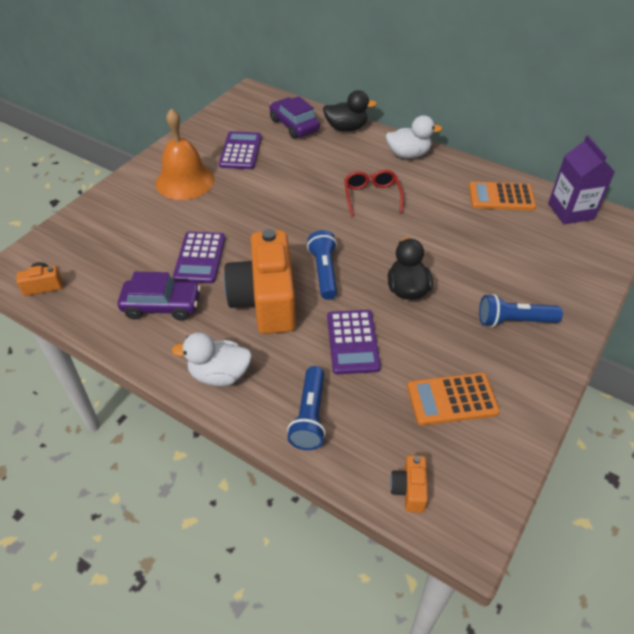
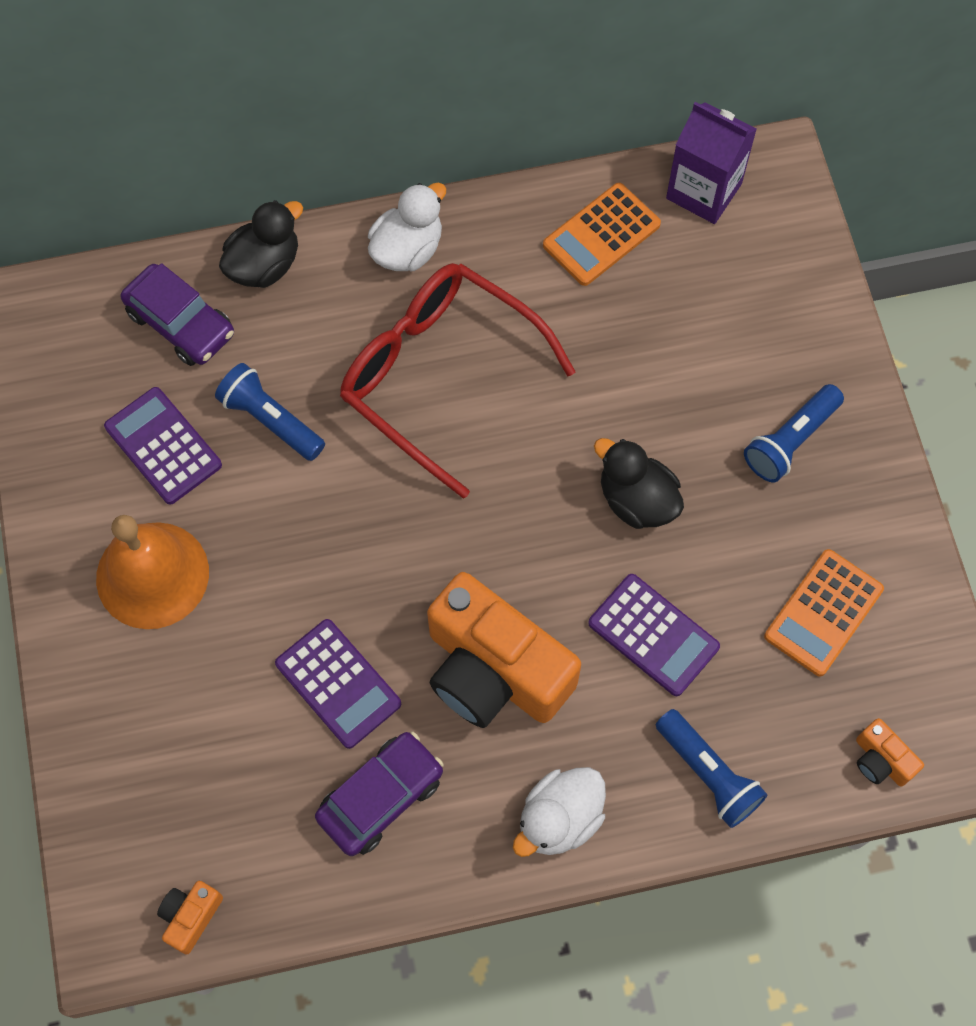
camera: 45 degrees left, 20 degrees up
purple car [269,96,320,139] -> purple car turned 150 degrees counterclockwise [121,263,234,366]
blue flashlight [307,230,337,300] -> blue flashlight moved to [215,363,325,461]
red glasses [344,170,404,216] -> red glasses [340,263,575,499], size x1.96

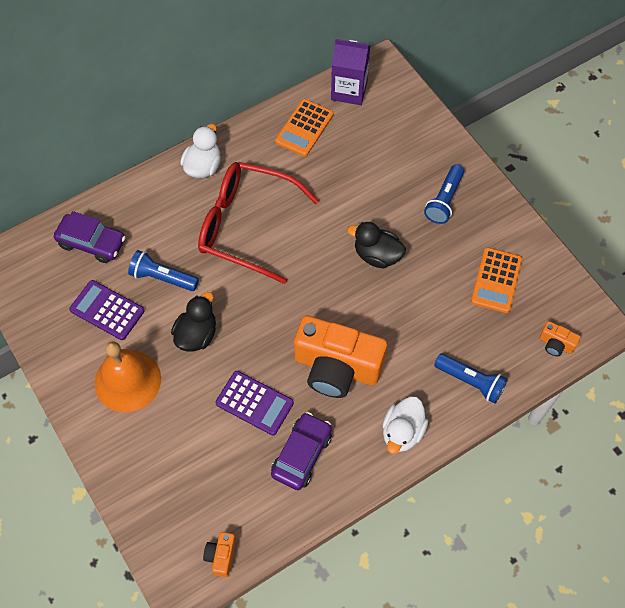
camera: 20 degrees left, 5 degrees down
black duck [219,200,303,288] -> black duck moved to [171,292,216,351]
purple calculator [588,574,720,696] -> none

